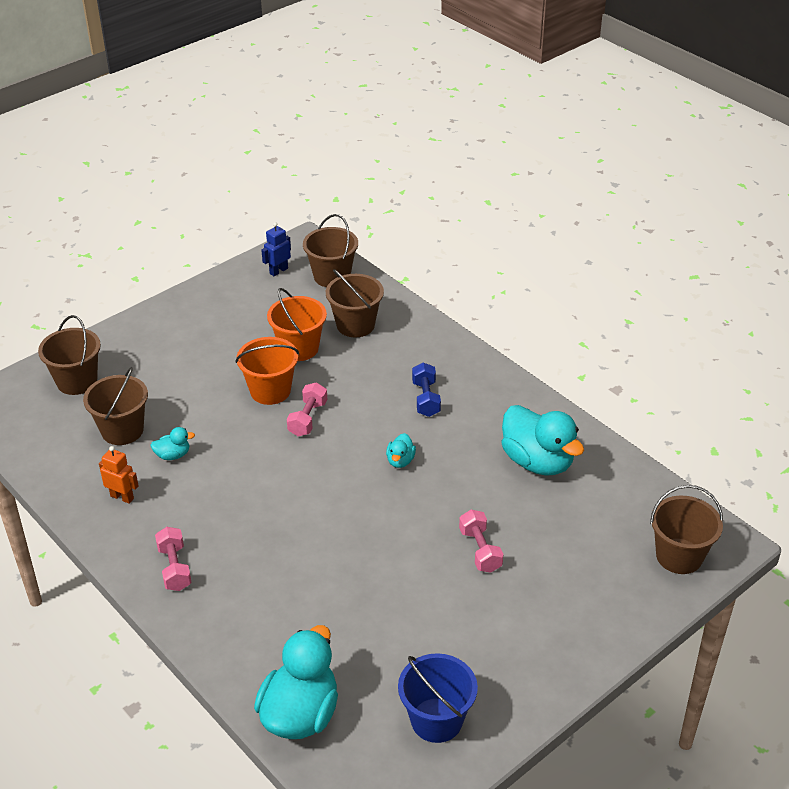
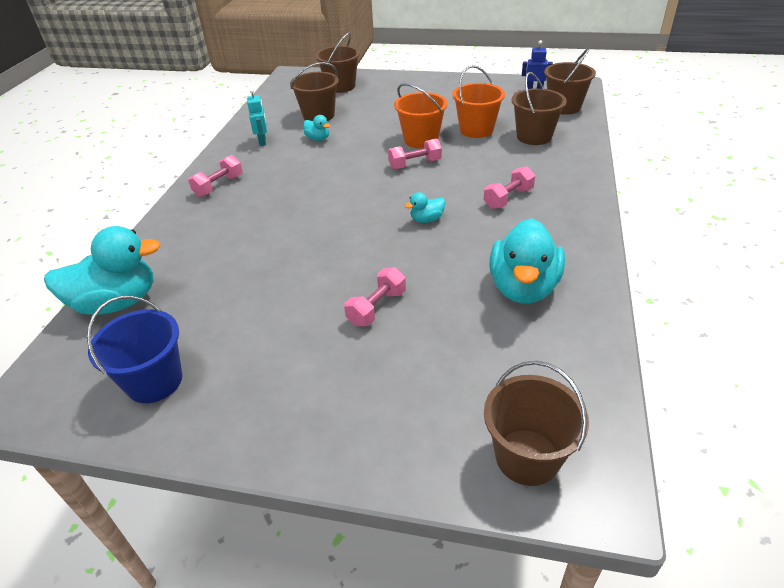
camera: 55 degrees right, 0 degrees up
orange robot [99,446,138,504] -> turquoise robot [247,89,267,146]
blue dumbbell [412,362,441,417] -> pink dumbbell [484,166,535,209]

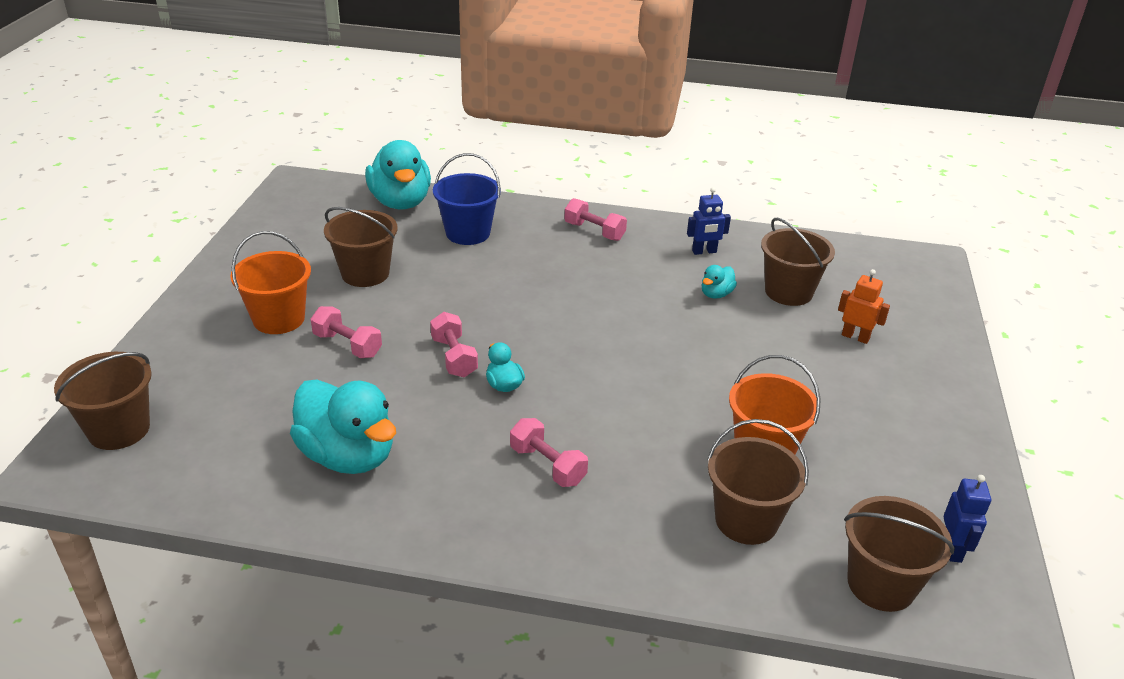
camera: 85 degrees right, 5 degrees down
blue bucket [87,295,183,403] -> blue bucket moved to [433,153,501,245]
turquoise robot [247,89,267,146] -> blue robot [687,187,731,255]
brown bucket [315,32,360,93] -> brown bucket moved to [324,207,398,287]
pink dumbbell [388,138,442,169] -> pink dumbbell moved to [430,312,478,377]
orange bucket [394,83,447,148] -> orange bucket moved to [230,231,311,334]
turquoise duck [489,218,565,304] -> turquoise duck turned 150 degrees counterclockwise [290,379,396,474]
none -> orange robot [838,269,890,344]

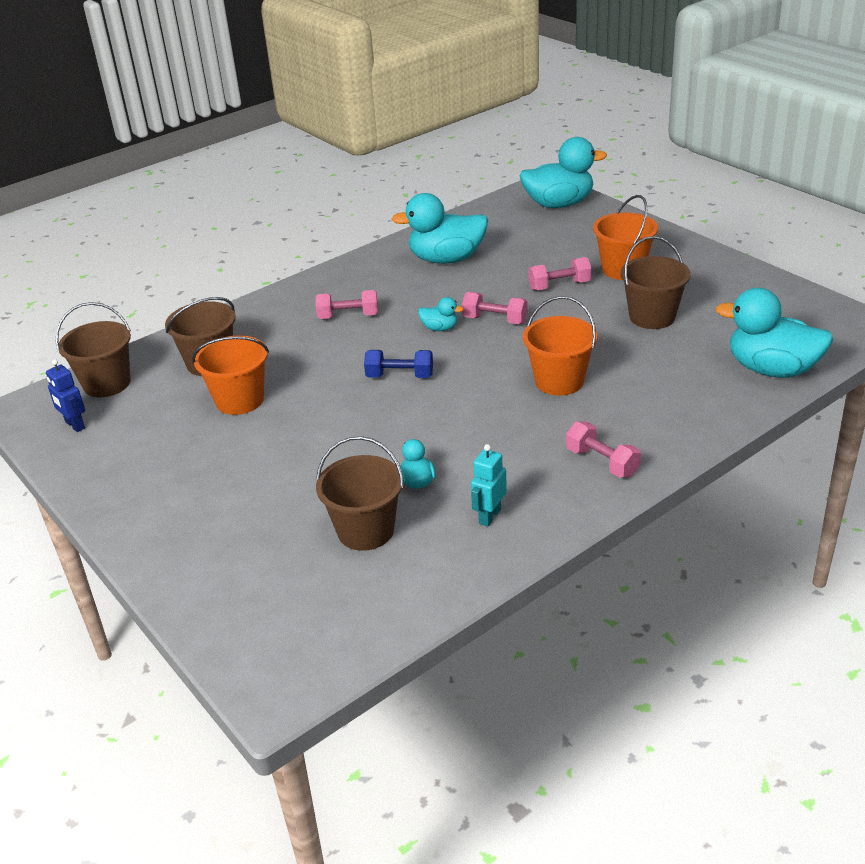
camera: 135 degrees right, 0 degrees up
brown bucket [54,352,152,450] -> turquoise duck [520,137,607,208]
blue bucket [433,153,501,245] -> none
pink dumbbell [564,198,627,241] -> pink dumbbell turned 60 degrees clockwise [566,421,641,478]
blue robot [687,187,731,255] -> turquoise robot [471,444,507,526]
orange robot [838,269,890,344] -> none
none -> blue dumbbell [364,350,433,378]
none -> orange bucket [523,296,597,396]

